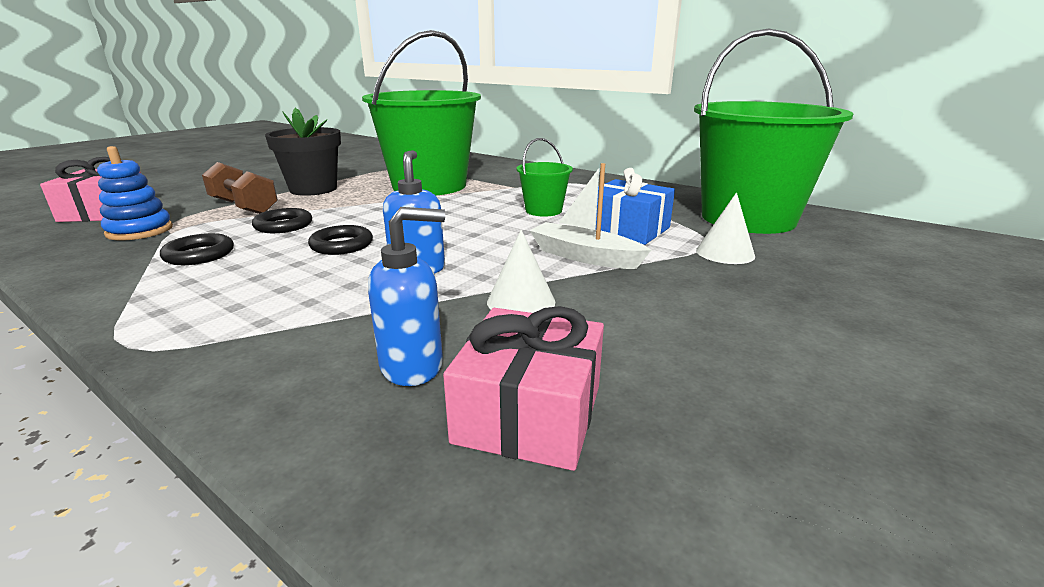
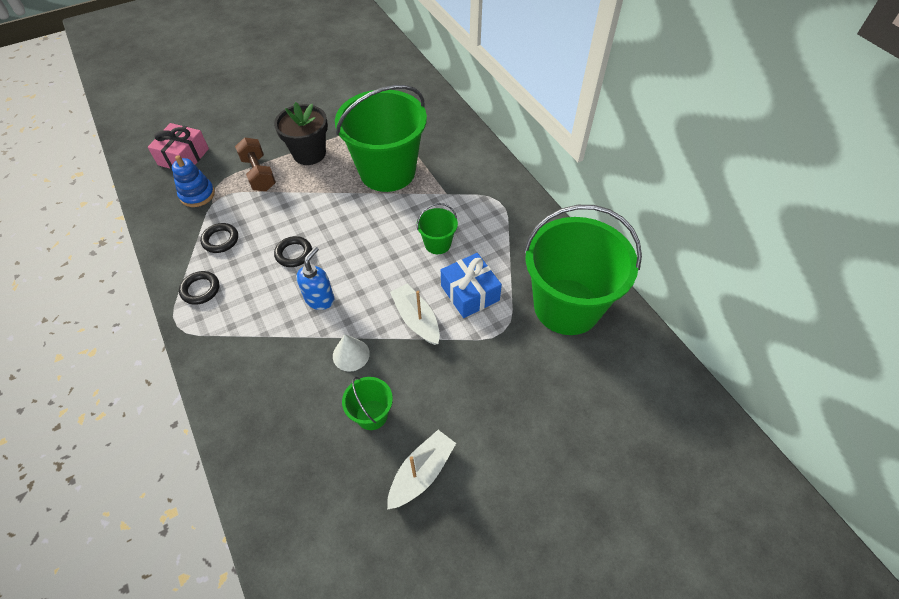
camera: 25 degrees right, 30 degrees up
black ring [252,208,312,233] -> black ring moved to [179,271,219,305]
blue soap dispenser [368,207,445,386] -> none
pink gift [443,306,604,471] -> none
white cone [696,193,755,264] -> none
none -> green bucket [342,377,393,430]
none -> white boat [387,430,456,510]

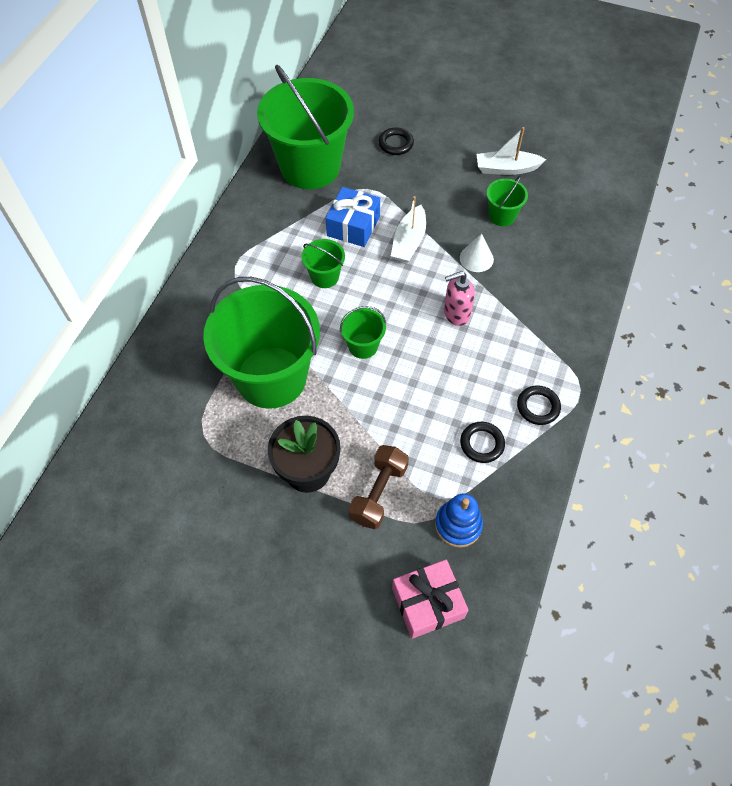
camera: 130 degrees left, 5 degrees up
black ring [274,236,312,267] -> black ring moved to [378,127,414,155]
blue soap dispenser [296,247,335,310] -> pink soap dispenser [444,271,475,326]
none -> green bucket [340,306,386,359]

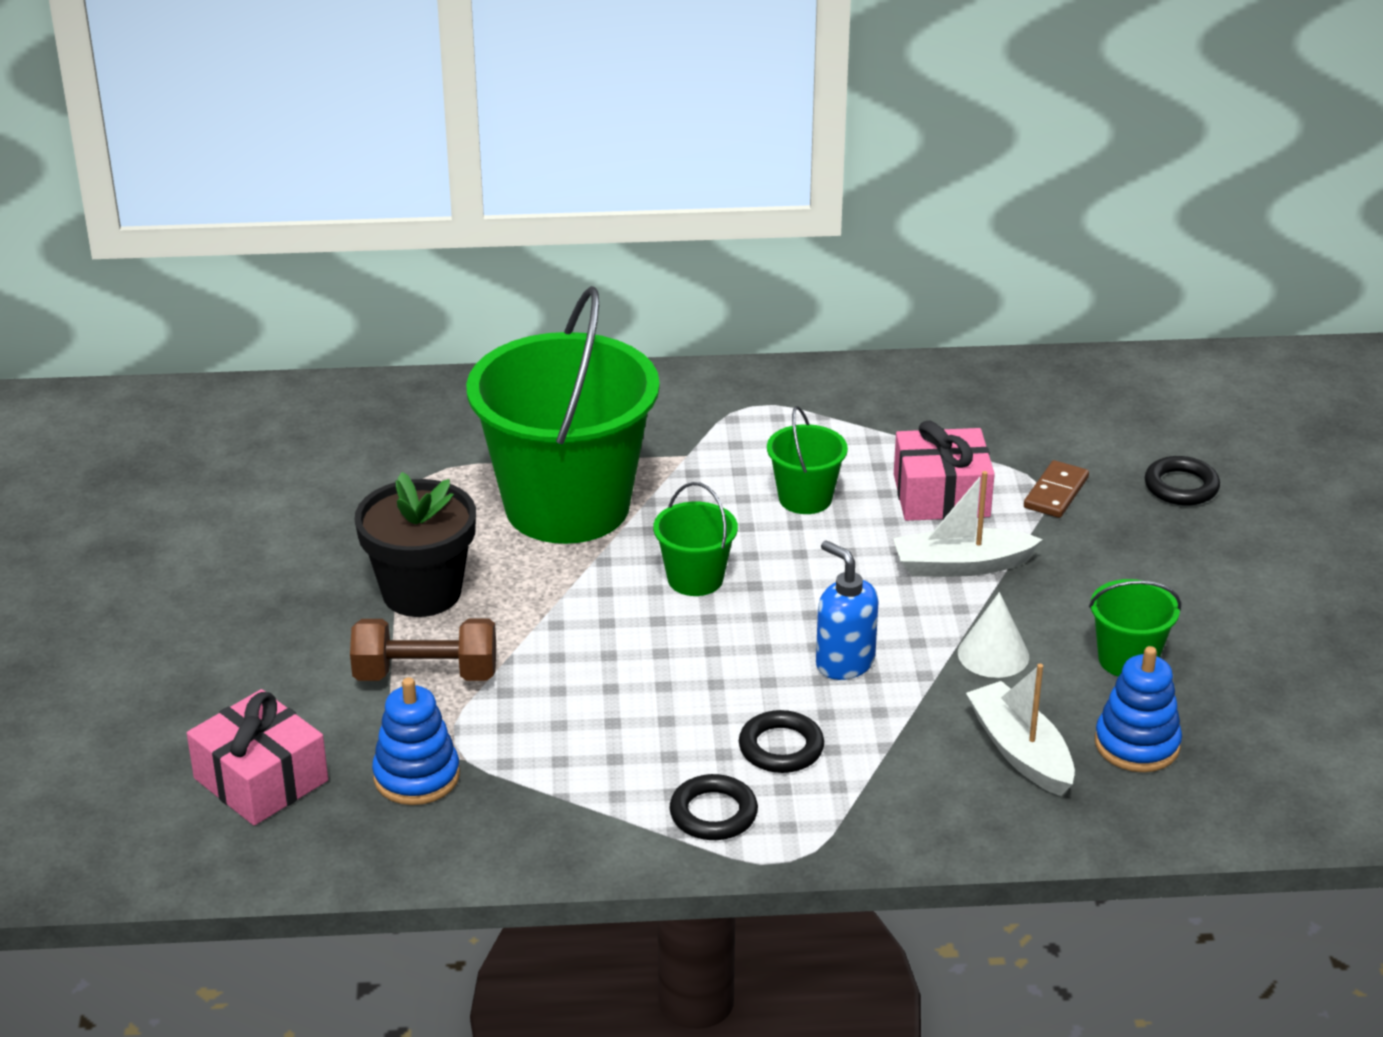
camera: 65 degrees right, 25 degrees down
green bucket [257,65,354,189] -> none
blue gift [326,187,380,247] -> pink gift [894,421,995,521]
pink soap dispenser [444,271,475,326] -> blue soap dispenser [816,540,879,680]
black ring [460,422,505,463] -> black ring moved to [739,710,824,773]
white boat [476,127,547,175] -> white boat moved to [966,664,1075,796]
none -> brown domino [1024,460,1089,518]
none -> blue stacking toy [1095,646,1182,772]

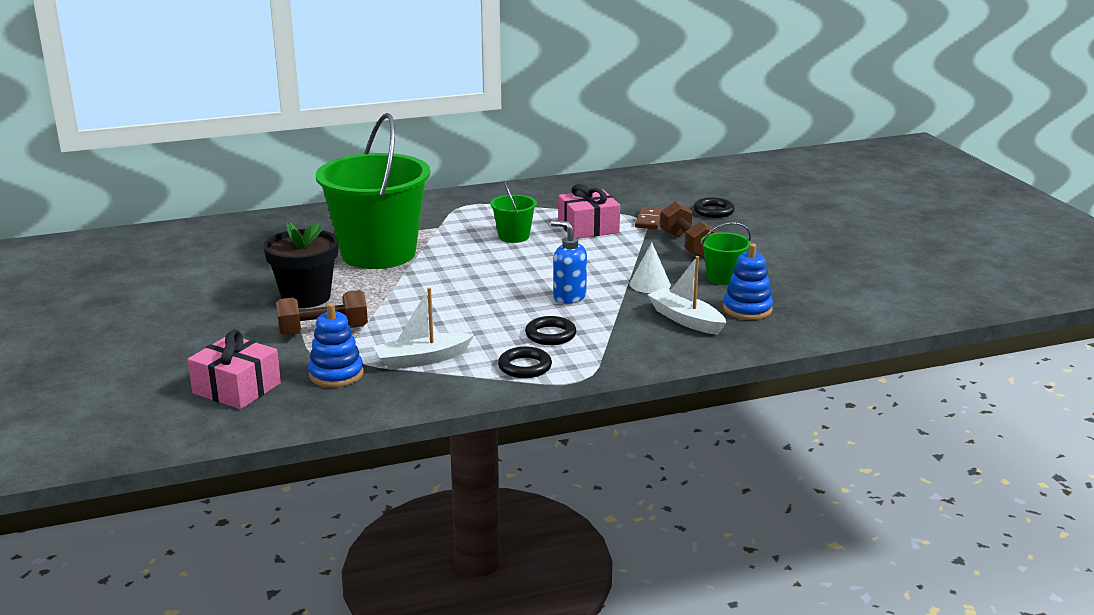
camera: 15 degrees left, 10 degrees down
green bucket [653,482,738,596] -> none
white boat [893,471,1043,577] -> white boat moved to [373,288,474,370]
none -> brown dumbbell [660,202,719,258]

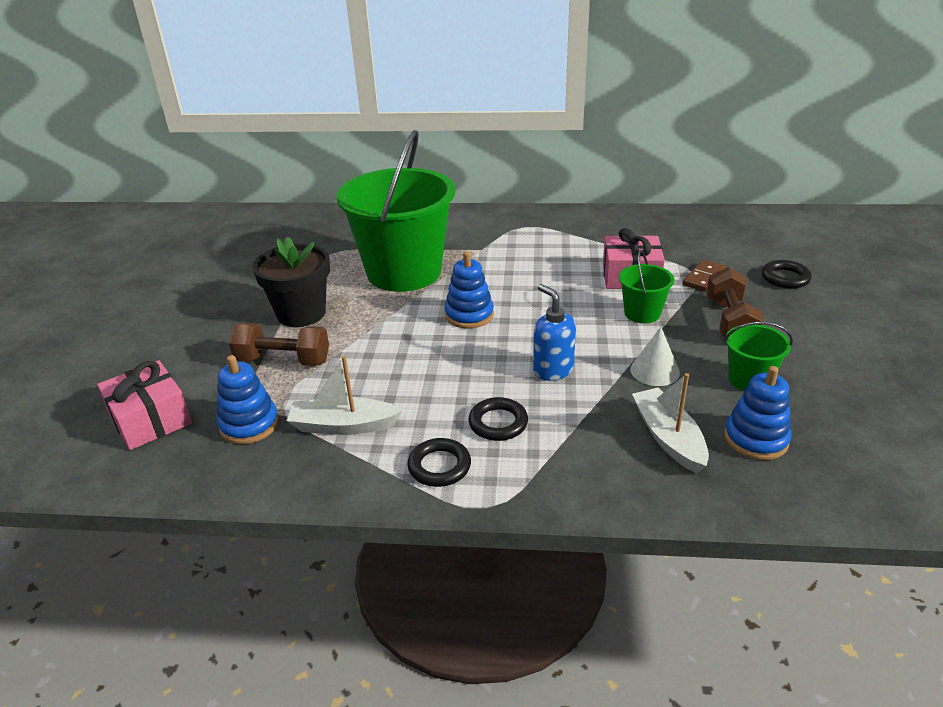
camera: 25 degrees right, 10 degrees up
green bucket [490,180,537,243] -> green bucket moved to [619,250,675,323]
none -> blue stacking toy [445,251,494,329]

